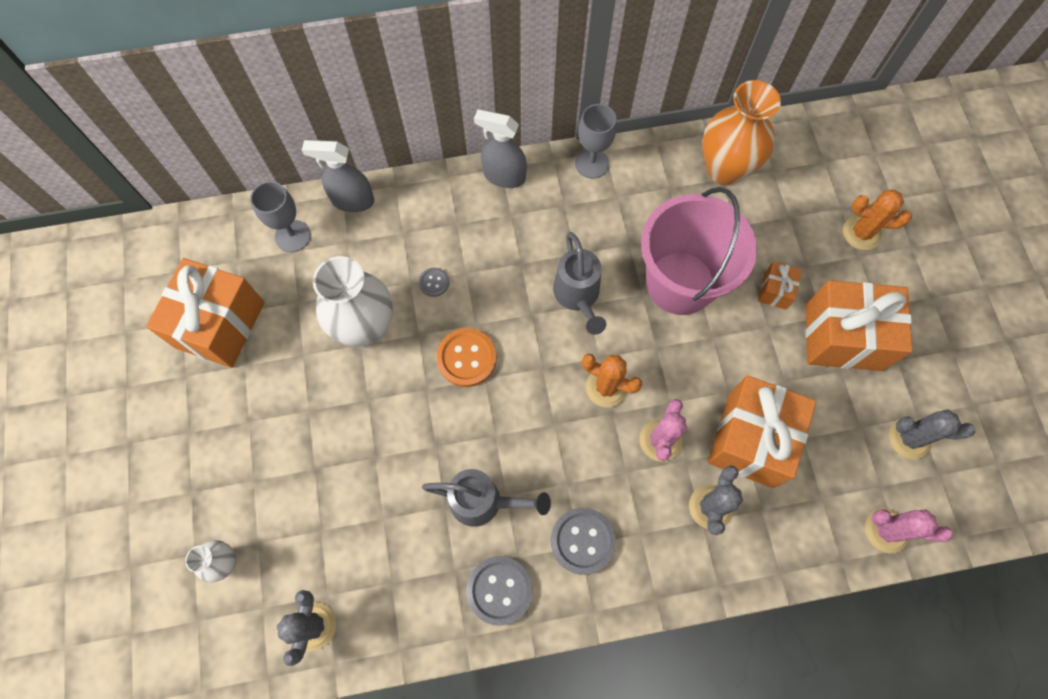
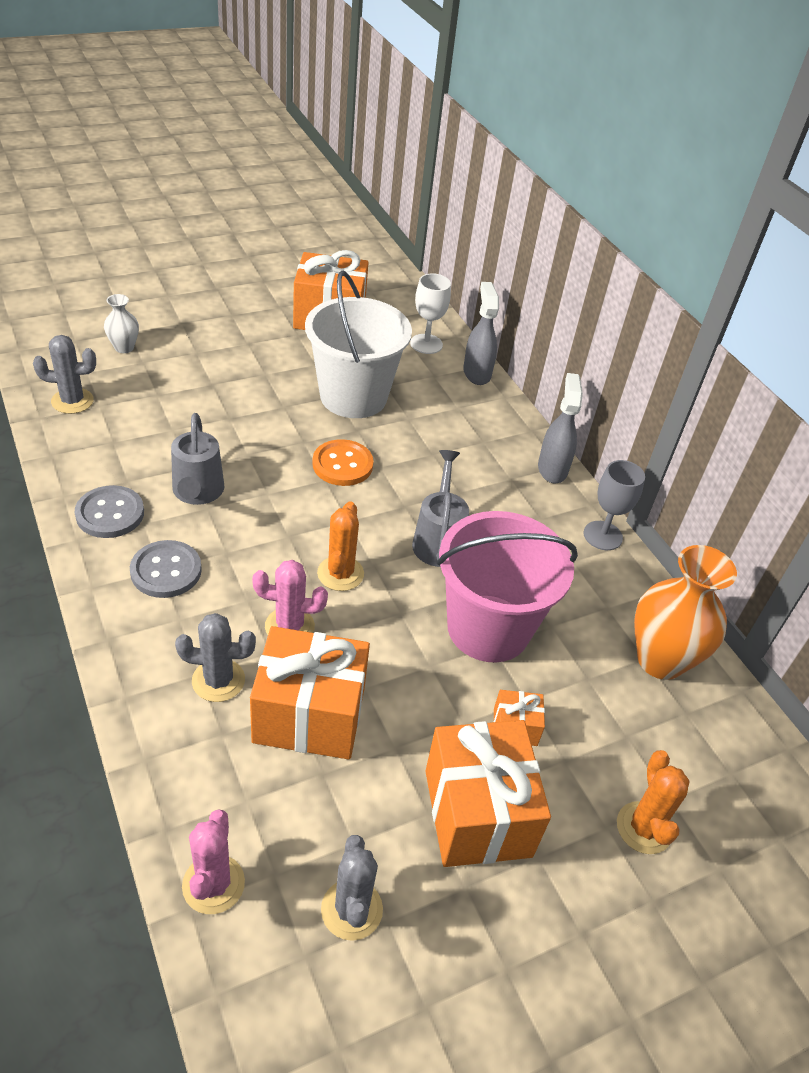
camera: 70 degrees right, 25 degrees down
grey goblet [250,181,311,252] -> white goblet [410,273,451,354]
white vase [313,256,393,346] -> white bucket [305,271,412,418]
grey button [419,268,449,297] -> none
grey watering can [553,232,606,335] -> grey watering can turned 120 degrees clockwise [412,450,469,567]

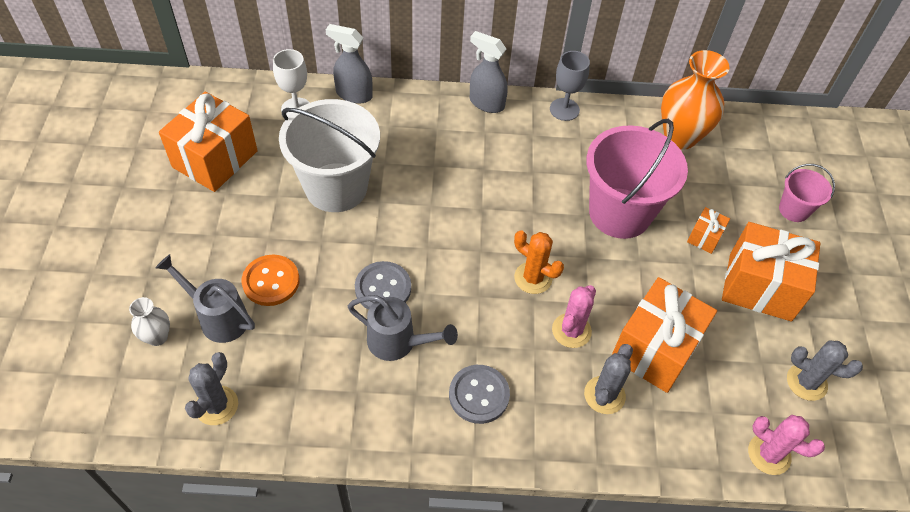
camera: 60 degrees left, 10 degrees up
grey button [75,485,144,538] -> grey button moved to [355,261,411,310]
orange button [312,439,374,486] -> orange button moved to [242,255,300,306]
grey watering can [412,450,469,567] -> grey watering can moved to [155,254,255,343]
orange cactus [617,750,690,854] -> pink bucket [779,164,835,222]

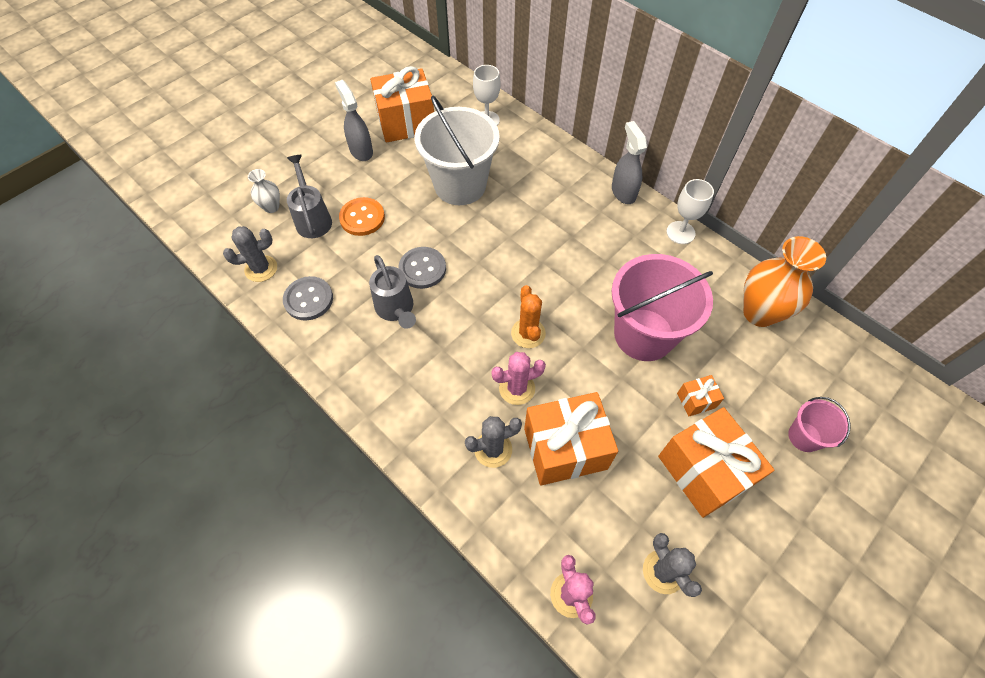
camera: 45 degrees right, 5 degrees up
grey spray bottle [326,24,373,104] -> grey spray bottle moved to [335,80,373,161]
grey button [449,365,510,424] -> grey button moved to [283,276,333,321]
grey goblet [550,51,590,121] -> white goblet [667,179,714,244]

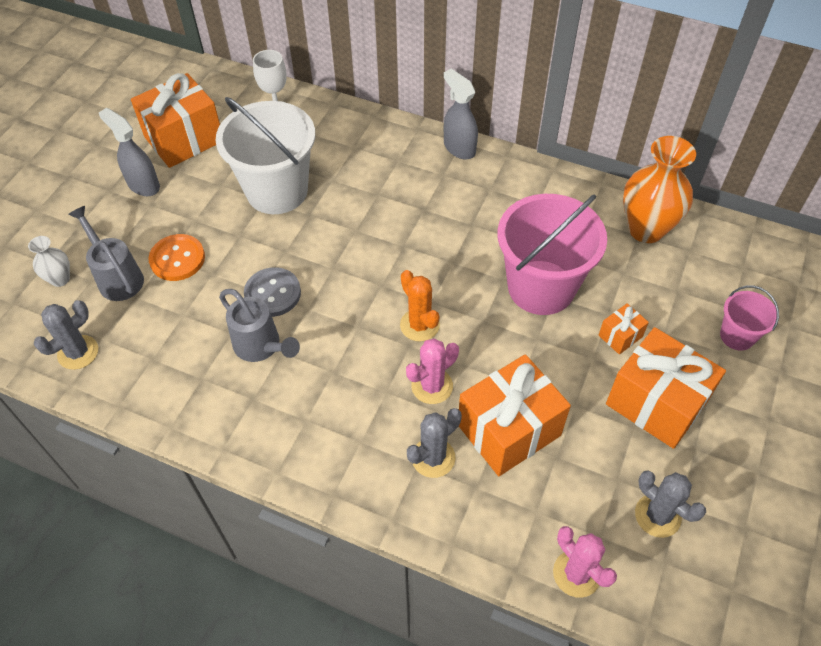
camera: 20 degrees left, 5 degrees down
grey button [283,276,333,321] -> none
white goblet [667,179,714,244] -> none

